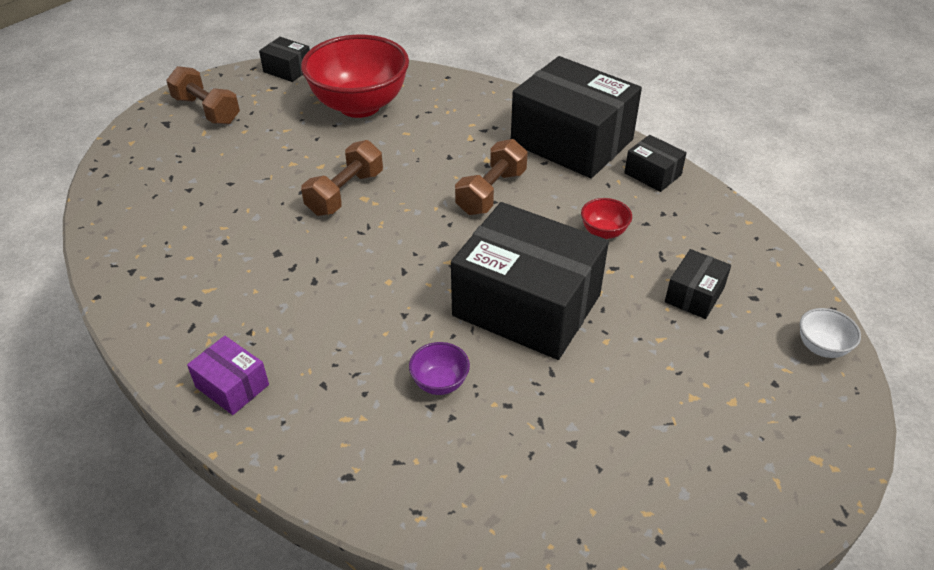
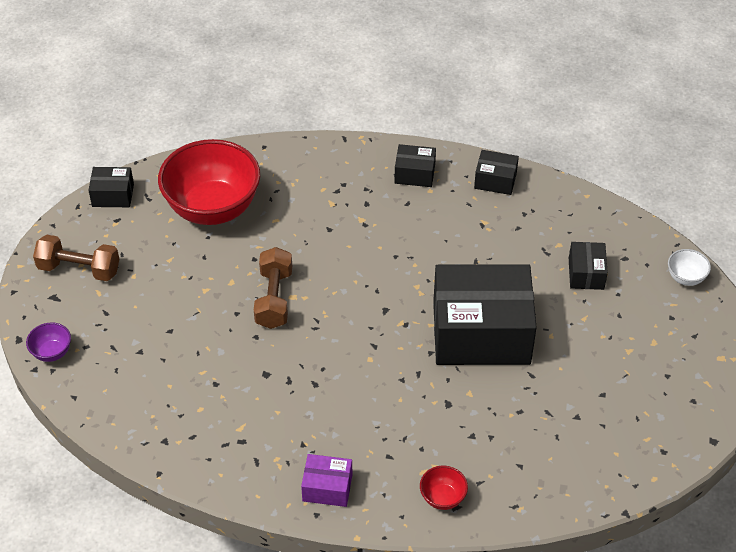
camera: 30 degrees left, 5 degrees up
purple bowl [409,342,470,395] -> purple bowl moved to [26,323,71,362]
brown dumbbell [455,139,528,215] -> none
black box [511,56,642,178] -> black box [394,144,436,187], size x0.44
red bowl [581,198,632,239] -> red bowl moved to [420,466,468,510]

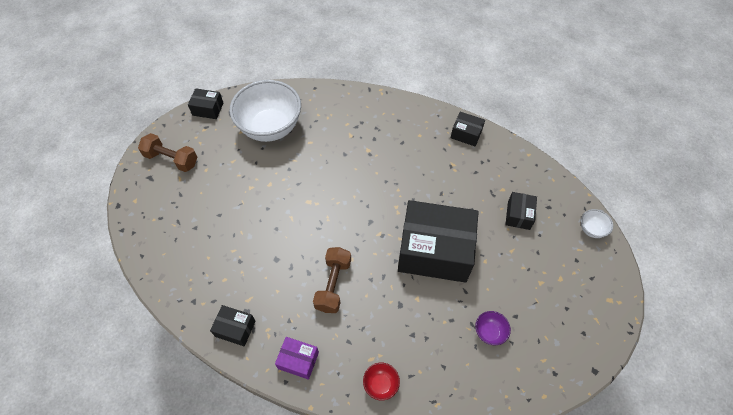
camera: 10 degrees right, 10 degrees up
purple bowl [26,323,71,362] -> purple bowl moved to [475,311,511,345]
red bowl [158,139,260,225] -> white bowl [230,80,301,142]
brown dumbbell [254,247,292,329] -> brown dumbbell moved to [313,247,351,313]
black box [394,144,436,187] -> black box moved to [210,305,256,346]

